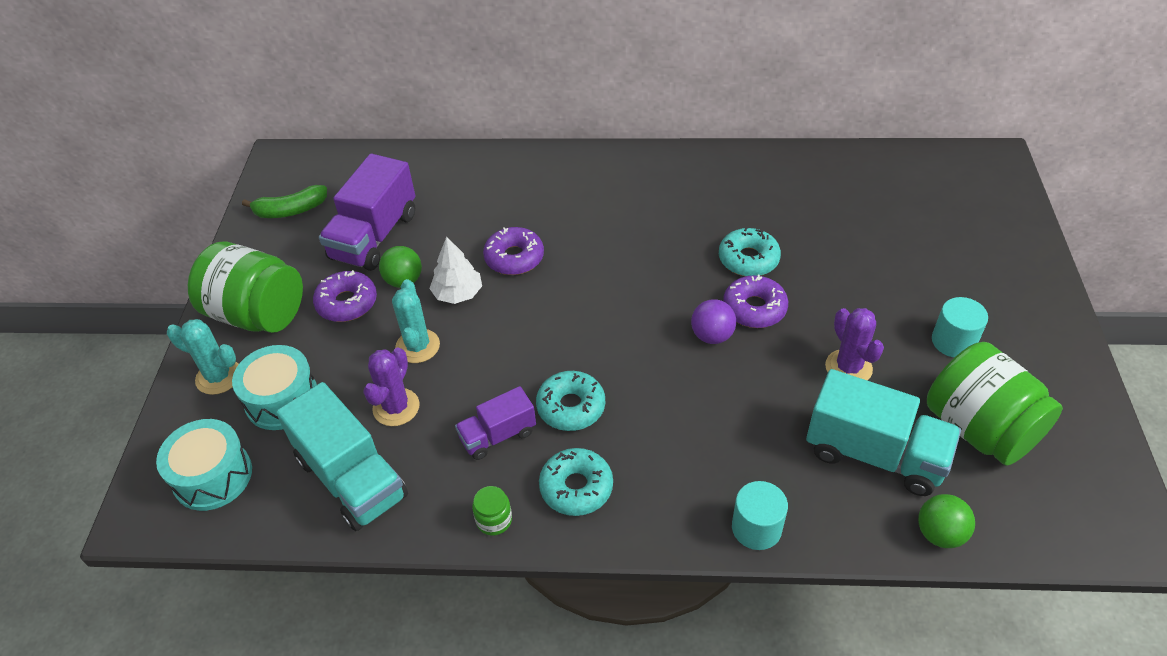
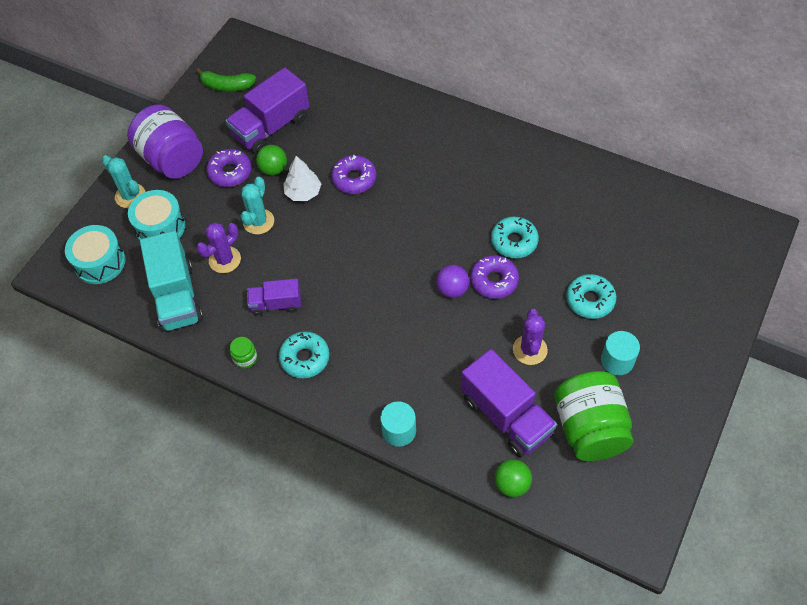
camera: 25 degrees right, 10 degrees up
green jar [188,241,303,333] -> purple jar [127,104,203,179]
turquoise donut [536,371,605,431] -> turquoise donut moved to [566,274,617,319]
turquoise truck [806,369,961,496] -> purple truck [461,349,557,457]

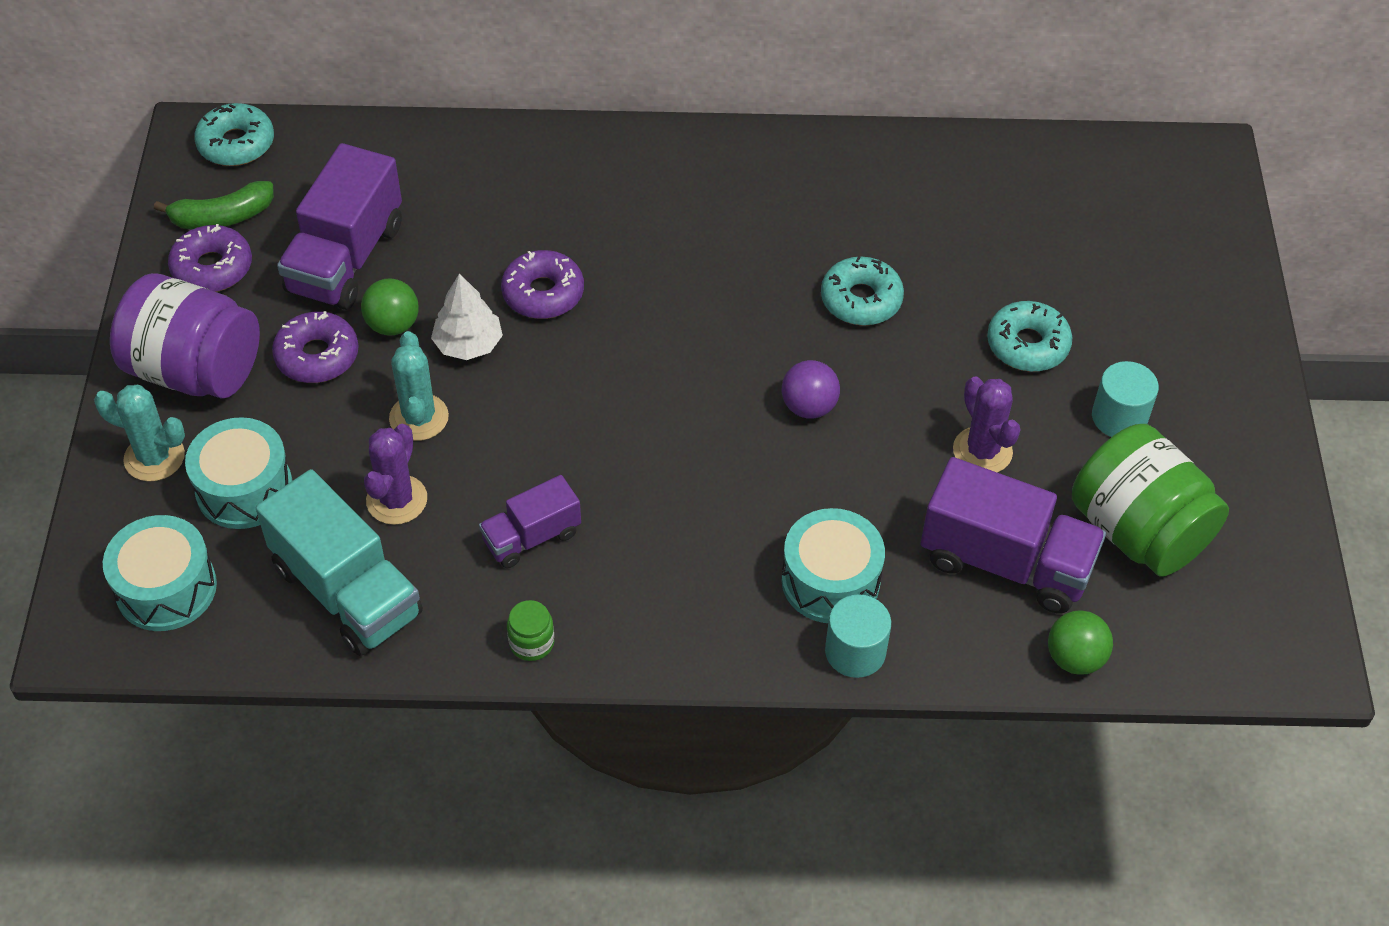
camera: 30 degrees left, 5 degrees down
turquoise donut [279,331,329,378] -> turquoise donut moved to [194,103,274,166]
purple donut [470,255,519,299] -> purple donut moved to [168,224,252,292]
none -> turquoise drum [781,508,885,623]

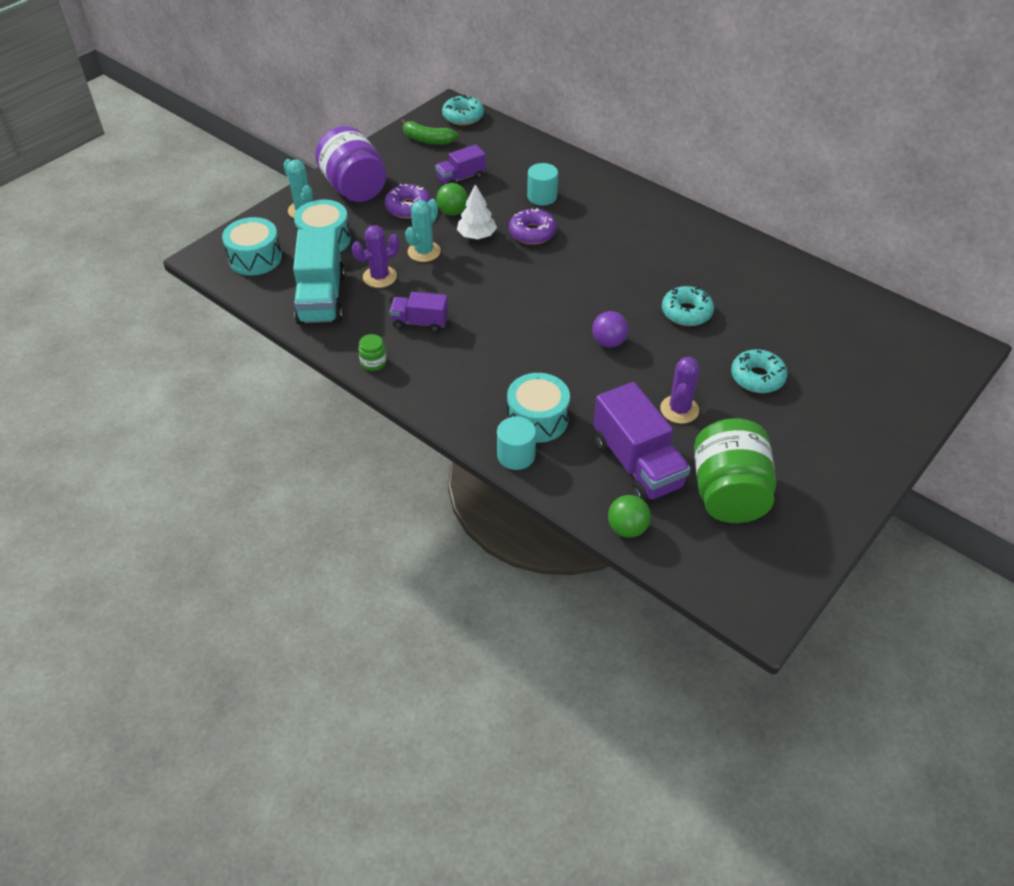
camera: 40 degrees right, 5 degrees down
purple donut [168,224,252,292] -> none
purple truck [277,143,402,310] -> purple truck [435,145,486,184], size x0.57
turquoise cylinder [1092,361,1159,437] -> turquoise cylinder moved to [527,163,558,206]

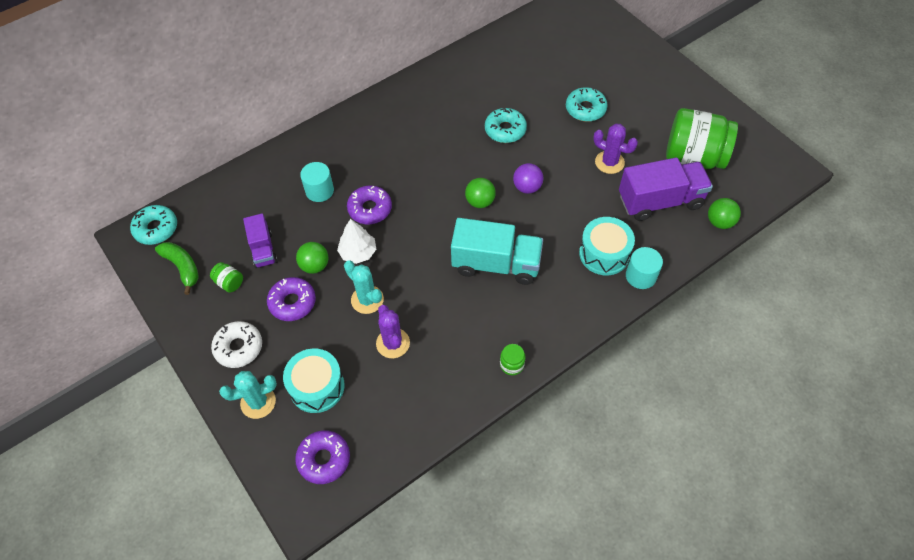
camera: 75 degrees left, 10 degrees up
turquoise drum [222,217,282,276] -> purple donut [295,430,350,484]
turquoise truck [293,228,345,325] -> turquoise truck moved to [451,218,543,285]
purple jar [315,126,386,202] -> white donut [211,321,262,368]
purple truck [390,292,448,333] -> none
green banana [401,119,458,144] -> green banana turned 75 degrees counterclockwise [155,242,199,295]
none -> green jar [210,262,243,293]
none -> green ball [465,178,496,208]

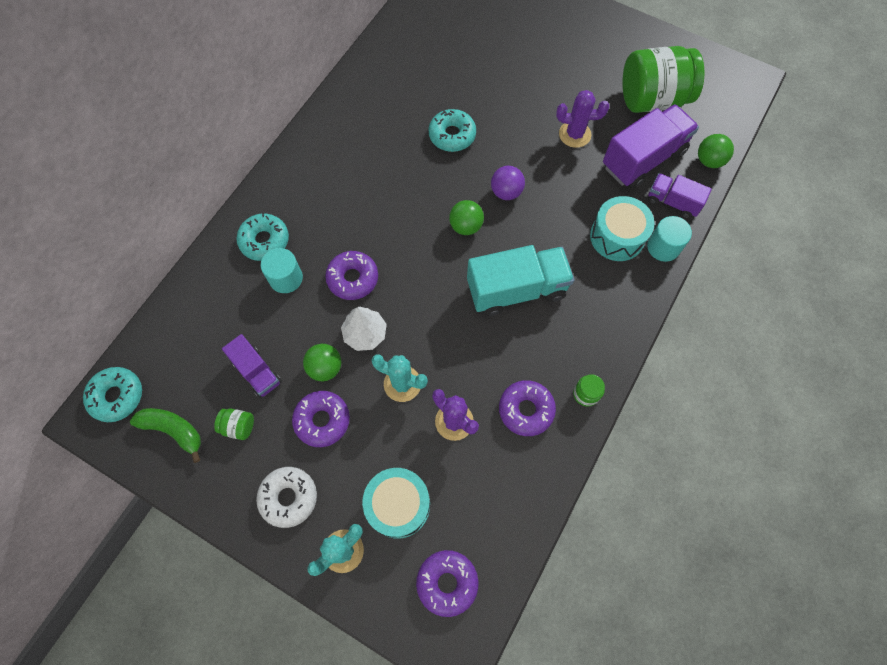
camera: 25 degrees left, 10 degrees up
turquoise donut [566,87,608,122] -> turquoise donut moved to [236,213,289,261]
none -> purple donut [499,380,556,436]
none -> purple truck [648,173,712,219]

